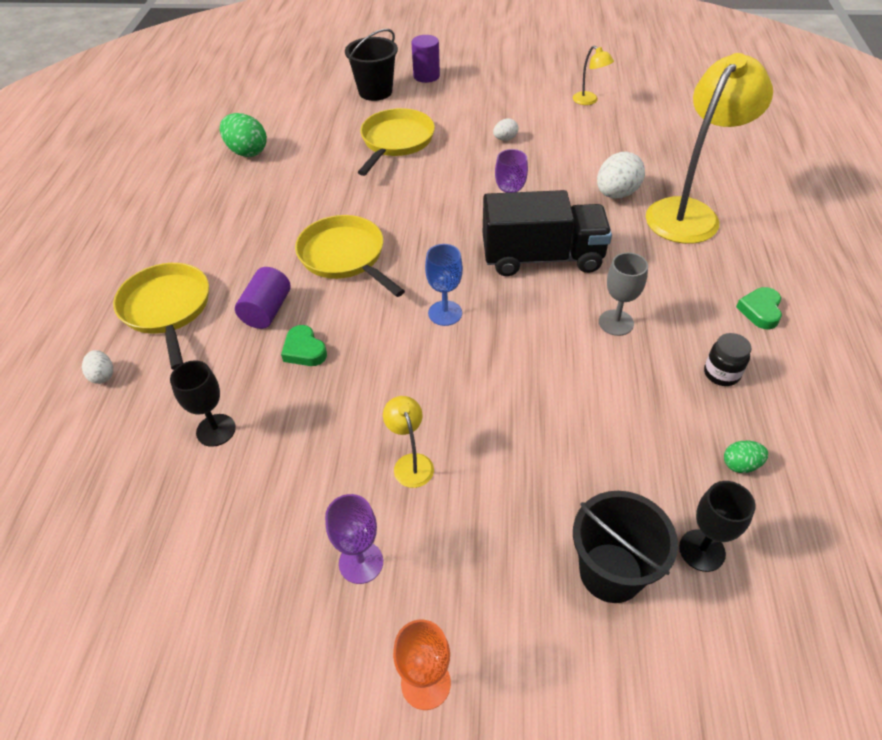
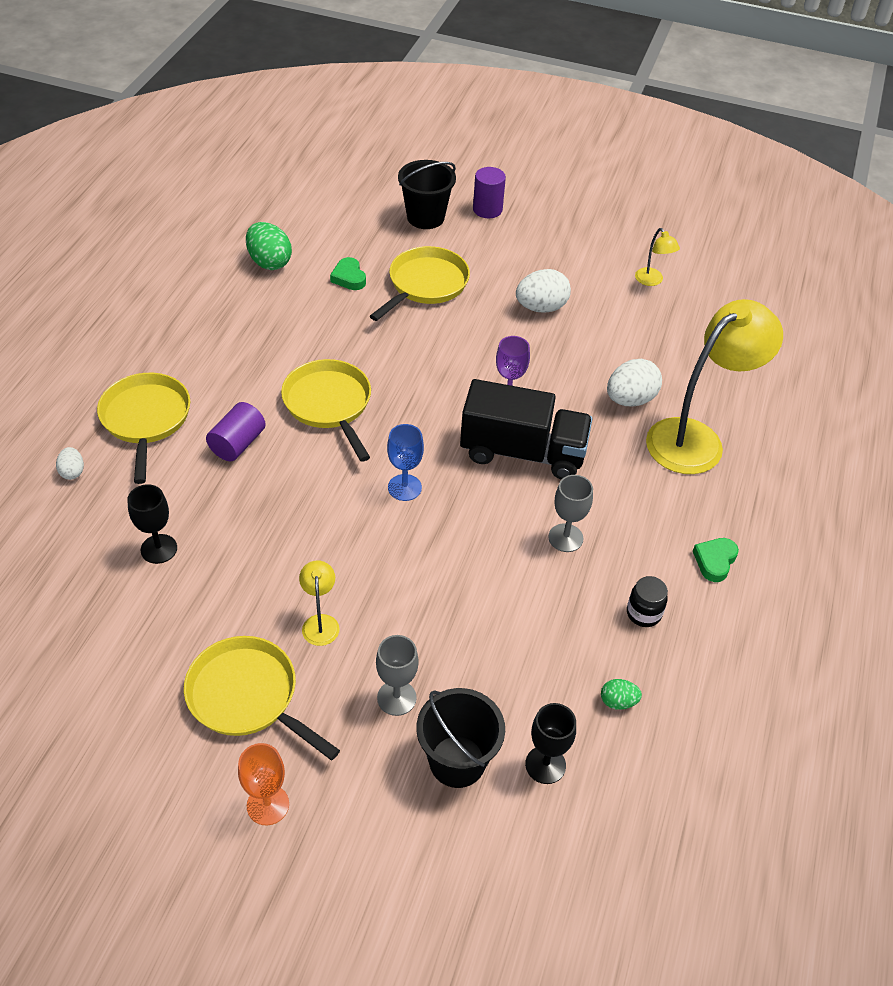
camera: 10 degrees right, 0 degrees up
green heart [281,325,327,366] -> green heart moved to [330,257,366,290]
purple goblet [325,494,383,584] -> yellow pan [184,636,340,760]
white egg [493,119,518,141] -> white egg [516,269,571,313], size x1.88
none -> grey goblet [376,635,419,716]

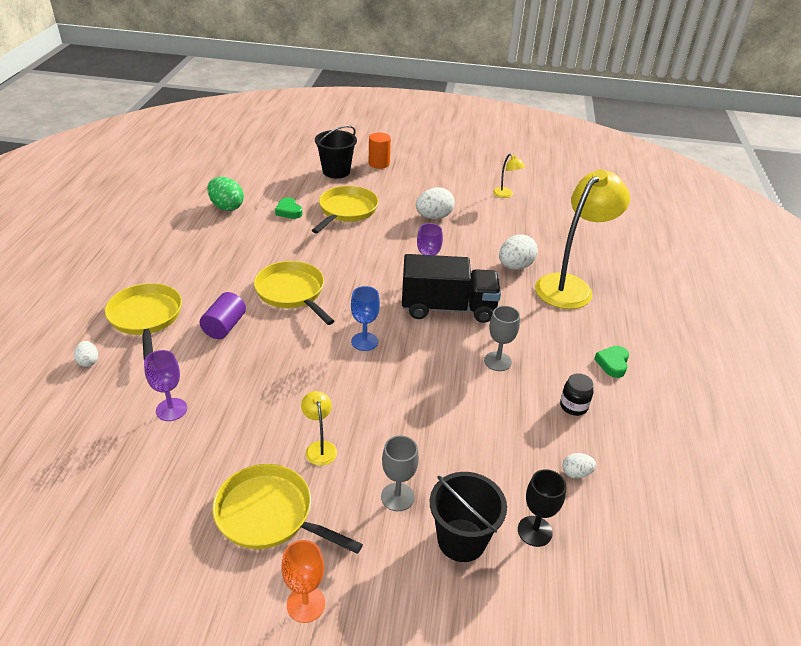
camera: 10 degrees left, 10 degrees down
black goblet [127,484,177,564] -> purple goblet [144,350,187,421]
purple cylinder [473,167,506,218] -> orange cylinder [369,132,391,169]
green egg [601,679,642,710] -> white egg [562,453,596,479]

